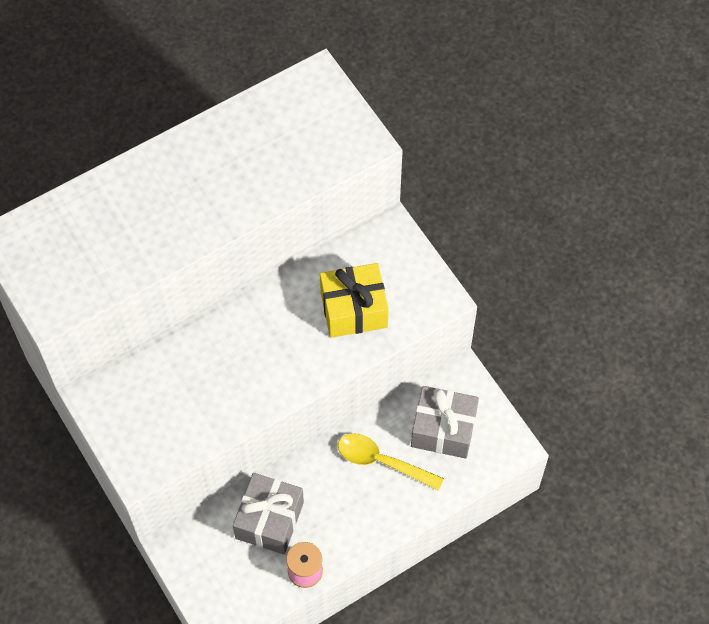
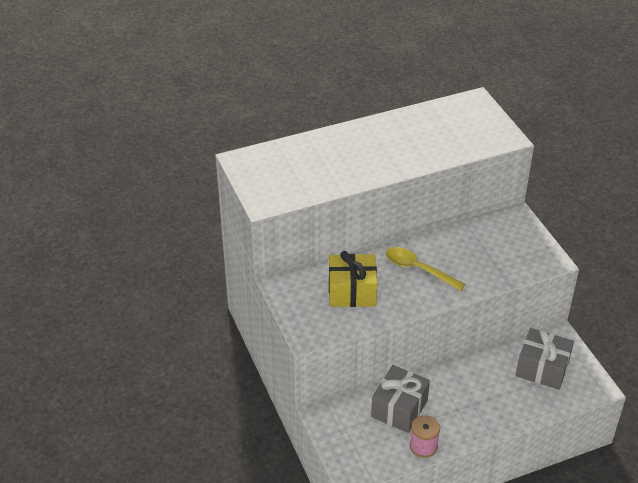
camera: 10 degrees right, 20 degrees down
yellow gift [320,263,389,338] -> yellow gift moved to [329,251,377,307]
yellow spoon [338,433,444,491] -> yellow spoon moved to [386,247,465,291]

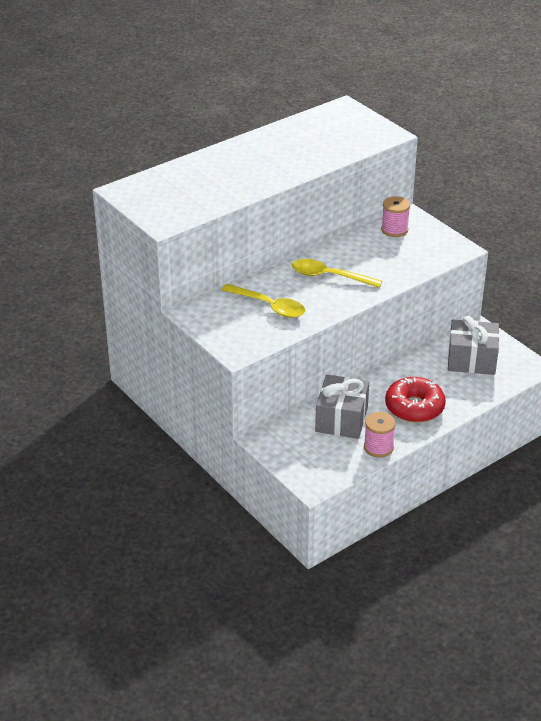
camera: 15 degrees left, 5 degrees down
yellow gift [329,251,377,307] -> yellow spoon [221,284,305,318]
none -> pink spool [381,196,410,237]
none -> red donut [385,377,446,423]

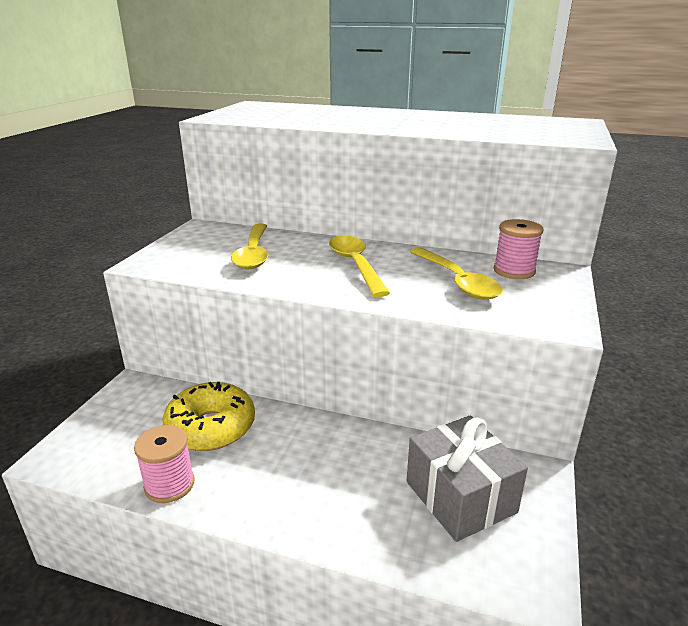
camera: 55 degrees right, 10 degrees down
grey gift [315,375,369,439] -> yellow donut [162,382,255,451]
red donut [385,377,446,423] -> none
none -> yellow spoon [410,248,503,300]

